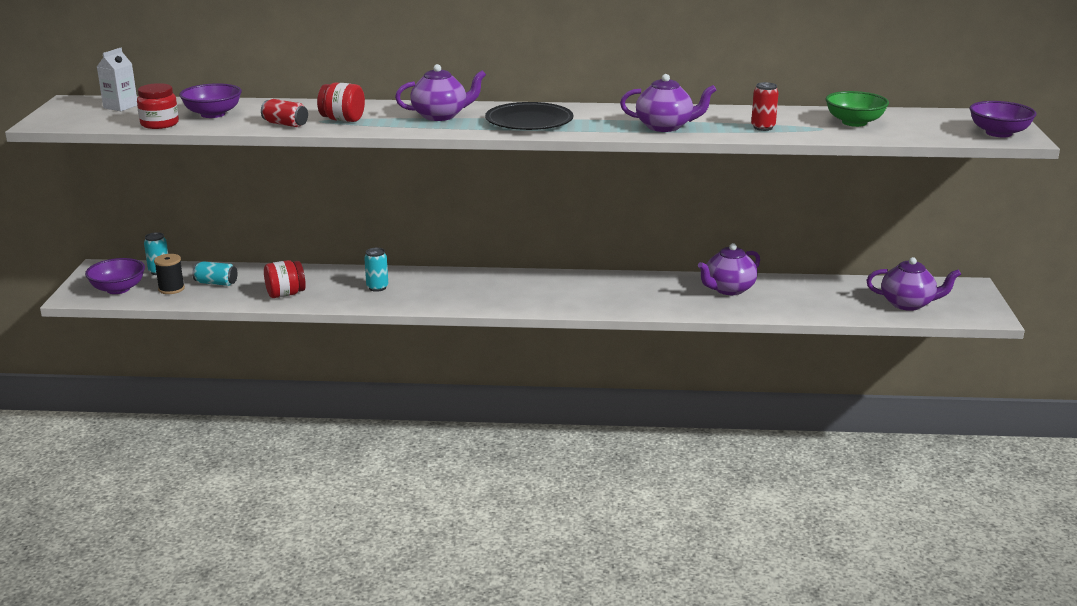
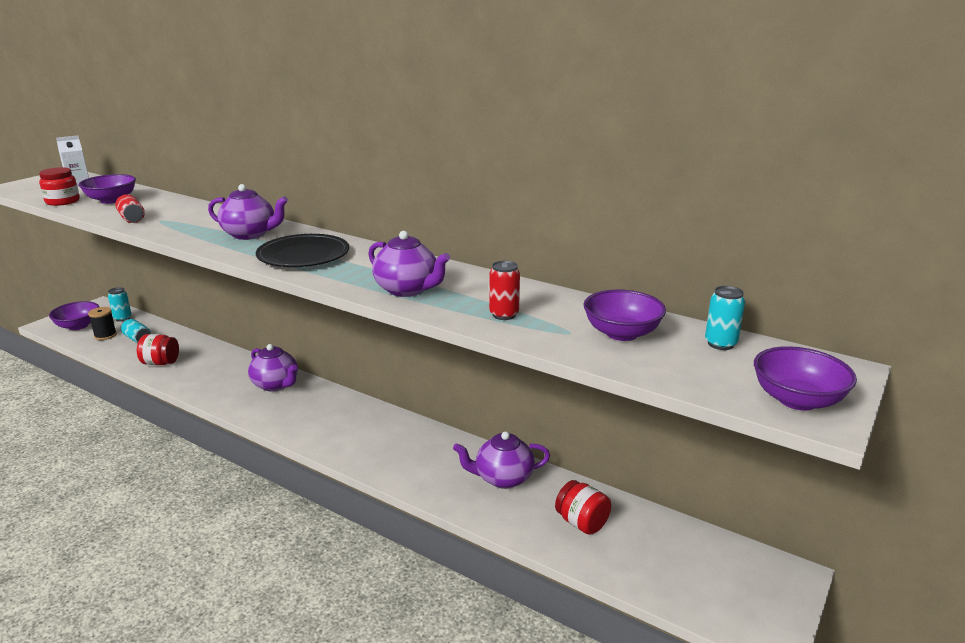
camera: 30 degrees right, 0 degrees up
red jar [317,82,365,122] -> red jar moved to [555,480,611,535]
turquoise can [364,248,388,292] -> turquoise can moved to [705,286,745,350]
green bowl [826,91,889,127] -> purple bowl [583,290,666,341]
purple teapot [867,257,961,311] -> purple teapot moved to [248,344,298,392]

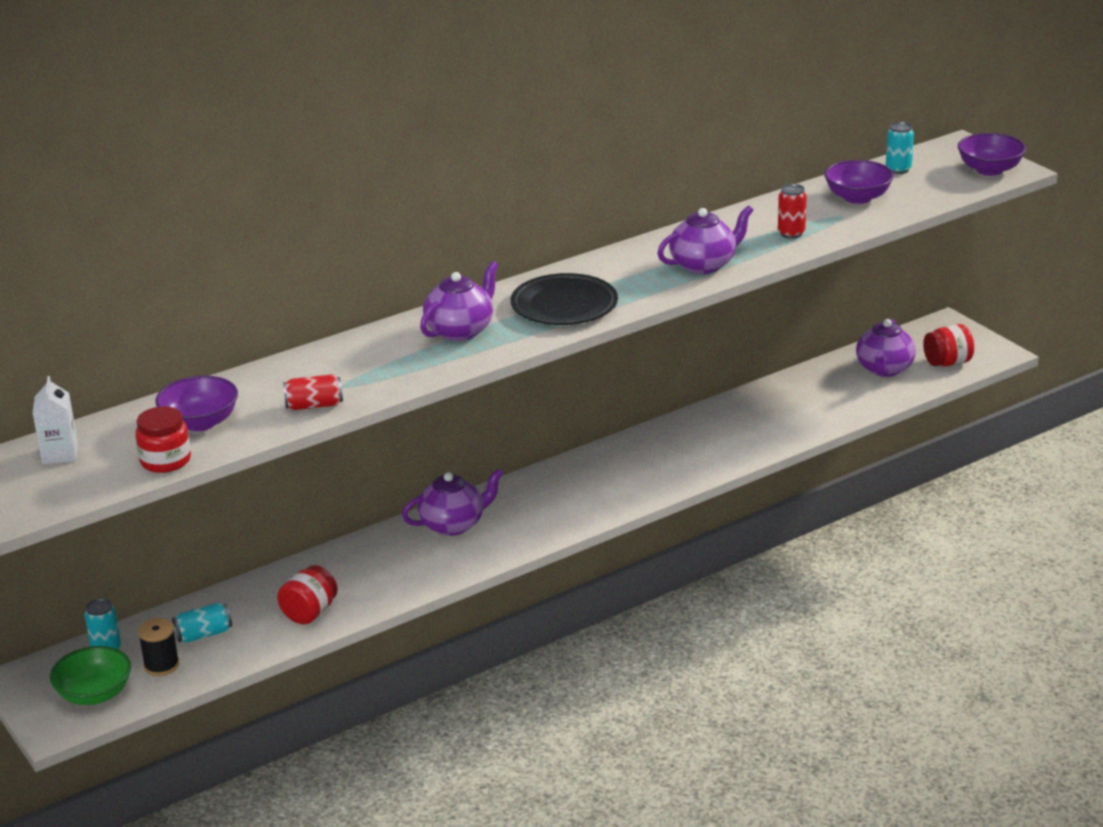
camera: 65 degrees left, 5 degrees up
purple bowl [49,301,99,330] -> green bowl [50,646,131,705]
purple teapot [453,431,550,489] -> purple teapot moved to [856,319,916,377]
red jar [555,480,611,535] -> red jar moved to [923,324,974,367]

